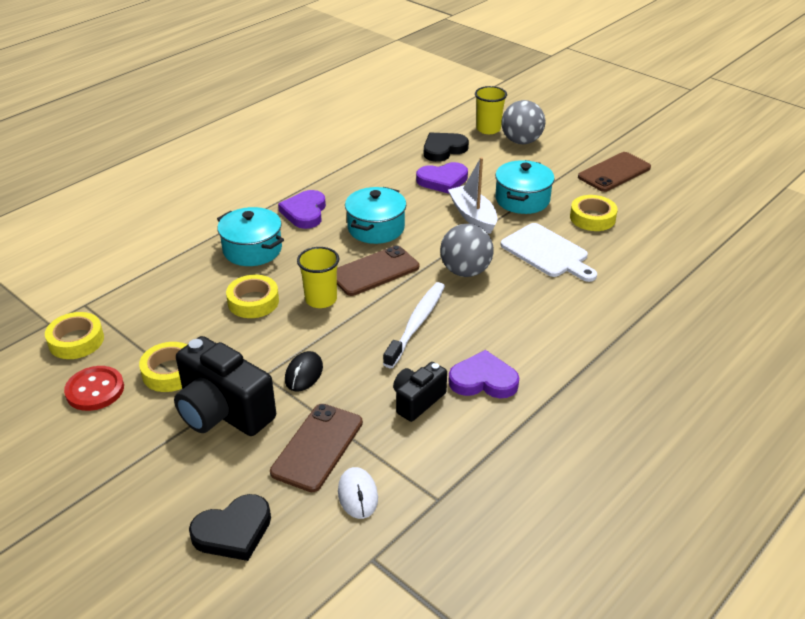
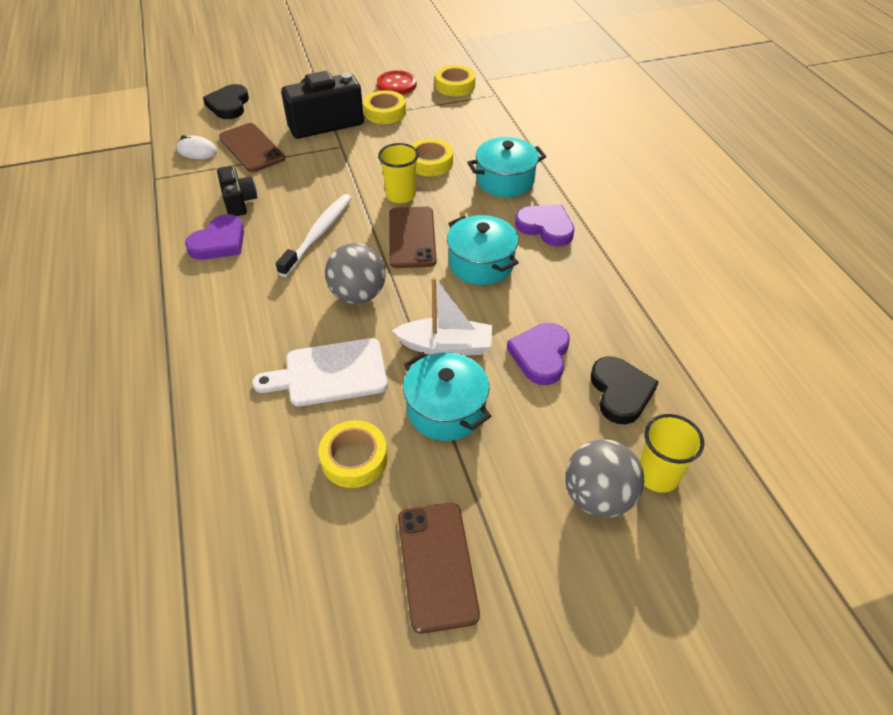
camera: 120 degrees right, 10 degrees up
black mouse [285,351,323,392] -> none
white toothbrush [383,282,445,368] -> white toothbrush turned 120 degrees counterclockwise [276,194,352,277]

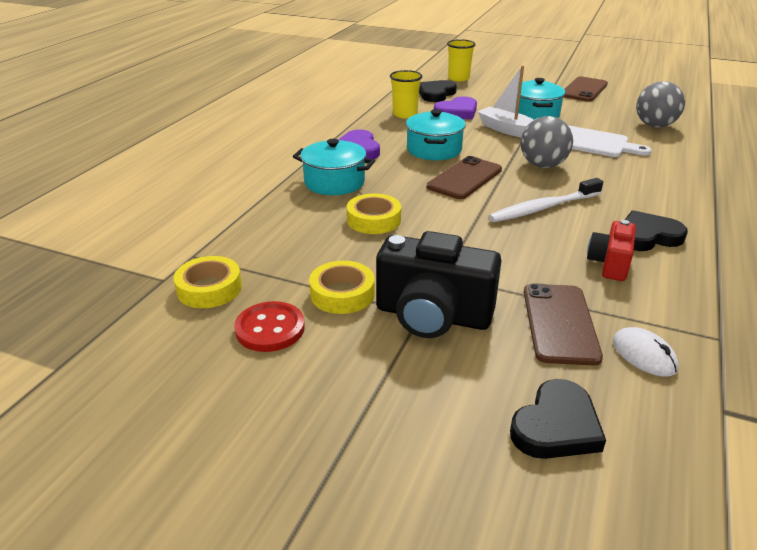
camera: 140 degrees left, 15 degrees down
purple heart [185,214,244,260] -> black heart [625,210,688,251]
black camera [217,166,257,216] -> red camera [587,220,636,281]
yellow tape [319,420,388,488] -> none
yellow cup [378,143,419,203] -> yellow cup moved to [390,70,422,118]
grey ball [565,439,644,517] -> grey ball moved to [636,81,685,127]

